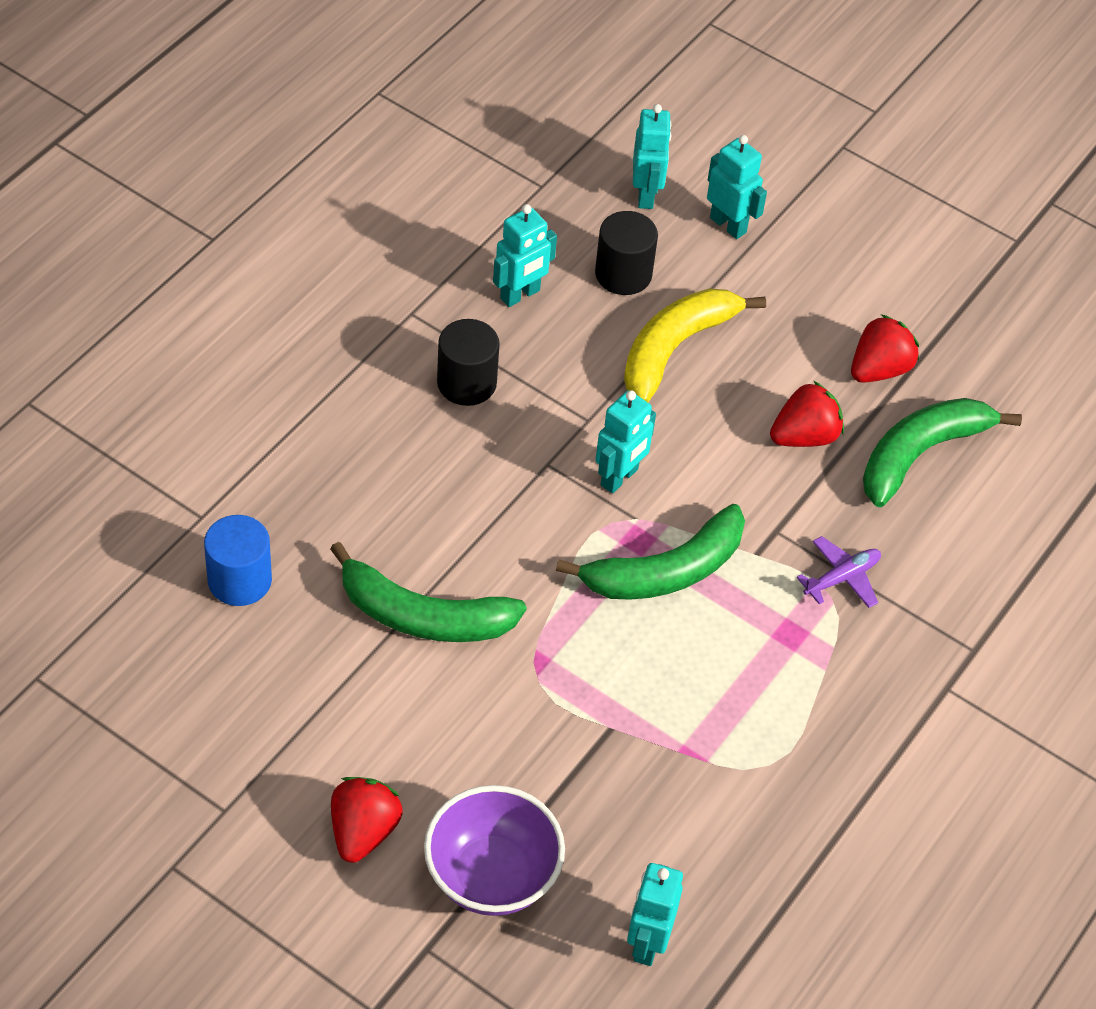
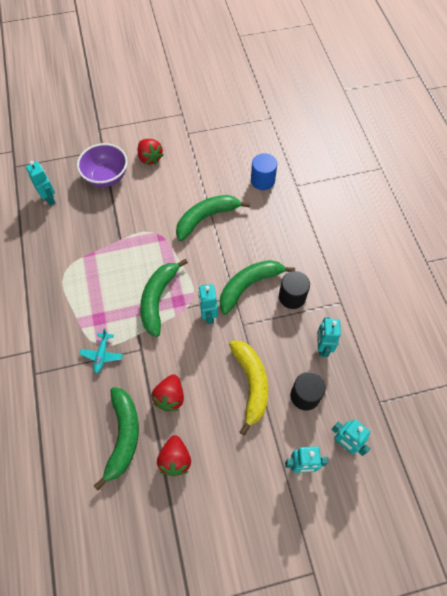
camera: 135 degrees right, 10 degrees up
purple plane [797,536,881,608] -> turquoise plane [79,329,123,374]
none -> green banana [220,260,295,315]

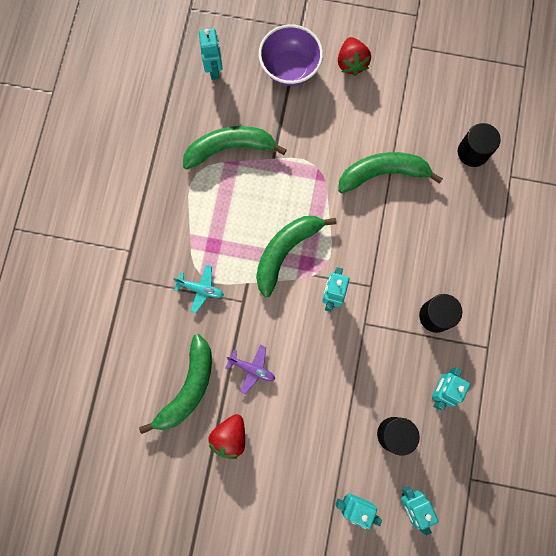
camera: 25 degrees right, 15 degrees up
turquoise plane [79,329,123,374] -> turquoise plane turned 105 degrees counterclockwise [174,265,224,313]
red strawberry [152,374,184,411] -> purple plane [226,345,275,394]
green banana [220,260,295,315] -> green banana moved to [183,126,287,170]
yellow banana [229,341,268,435] -> none
blue cylinder [251,153,277,190] -> black cylinder [458,123,501,167]

